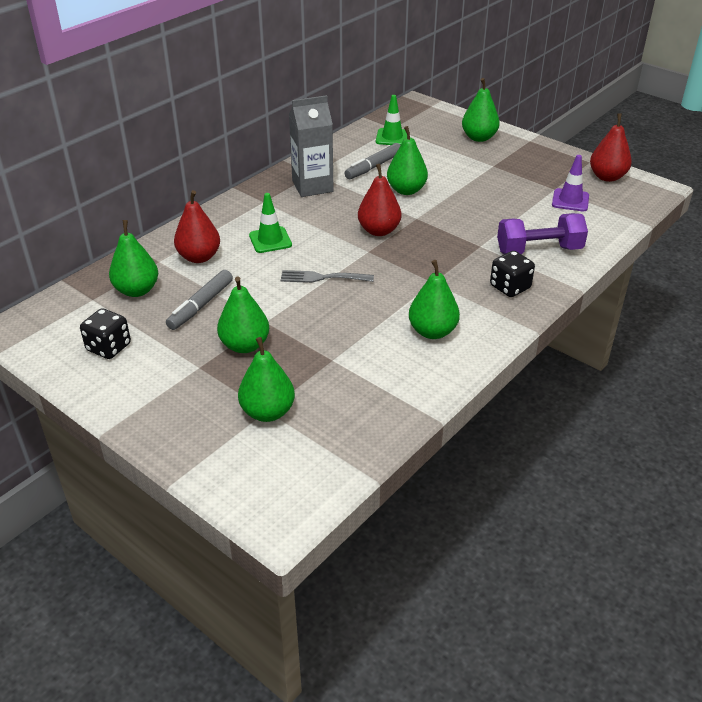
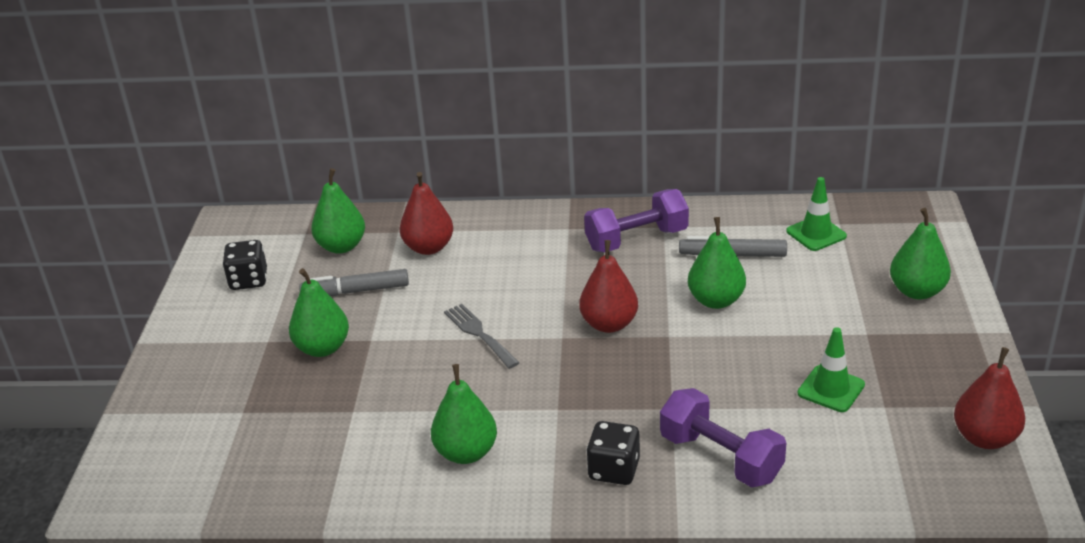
camera: 55 degrees right, 5 degrees down
green pear [238,337,295,422] -> none
green traffic cone [249,193,292,253] -> green traffic cone moved to [798,327,865,412]
grey carton [289,95,334,197] -> purple dumbbell [584,189,689,252]
purple traffic cone [552,155,589,211] -> none

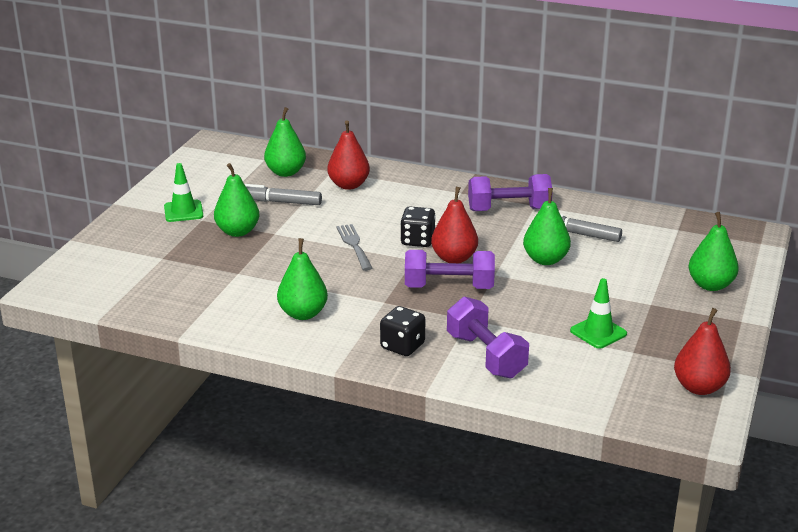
camera: 15 degrees right, 5 degrees down
black dice [222,240,267,290] -> black dice moved to [400,207,436,247]
green traffic cone [786,177,847,251] -> green traffic cone moved to [164,163,203,222]
none -> purple dumbbell [405,250,495,289]

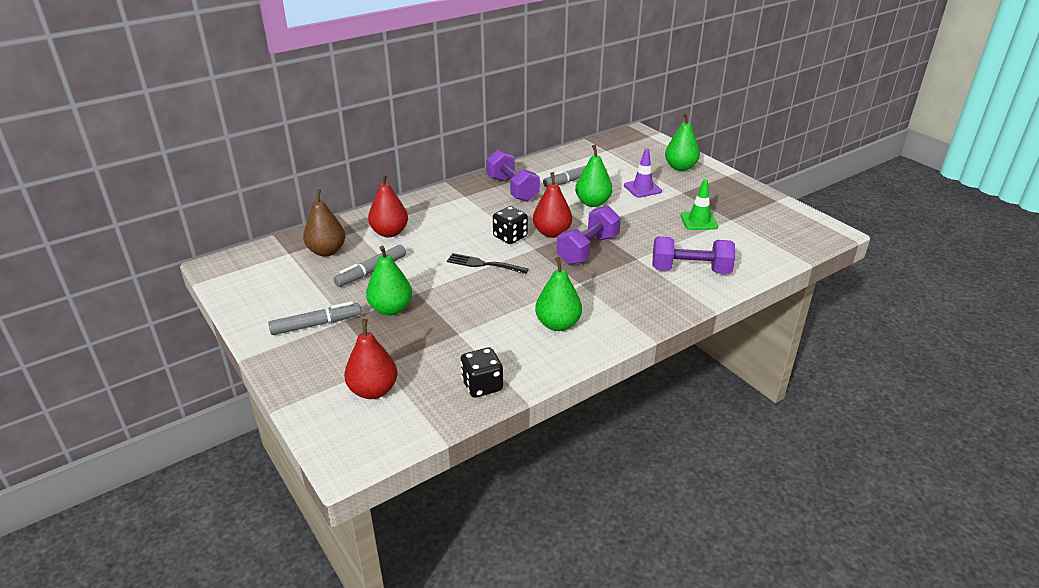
camera: 55 degrees left, 5 degrees up
green traffic cone [164,163,203,222] -> grey marker [268,301,361,335]
green pear [264,107,306,177] -> brown pear [303,189,345,257]
grey fork [336,224,372,271] -> black fork [447,253,528,274]
black dice [380,306,425,356] -> black dice moved to [460,347,503,398]
purple dumbbell [468,174,553,211] -> purple dumbbell turned 60 degrees counterclockwise [486,150,540,202]
red pear [674,308,731,395] -> red pear moved to [344,319,398,399]
none -> purple traffic cone [624,148,662,198]

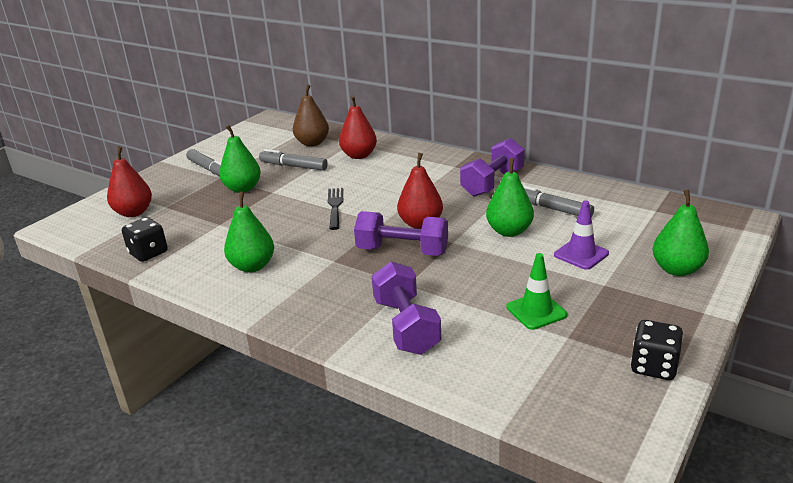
camera: 70 degrees right, 5 degrees down
black dice [493,206,528,244] -> black dice moved to [630,320,683,380]

